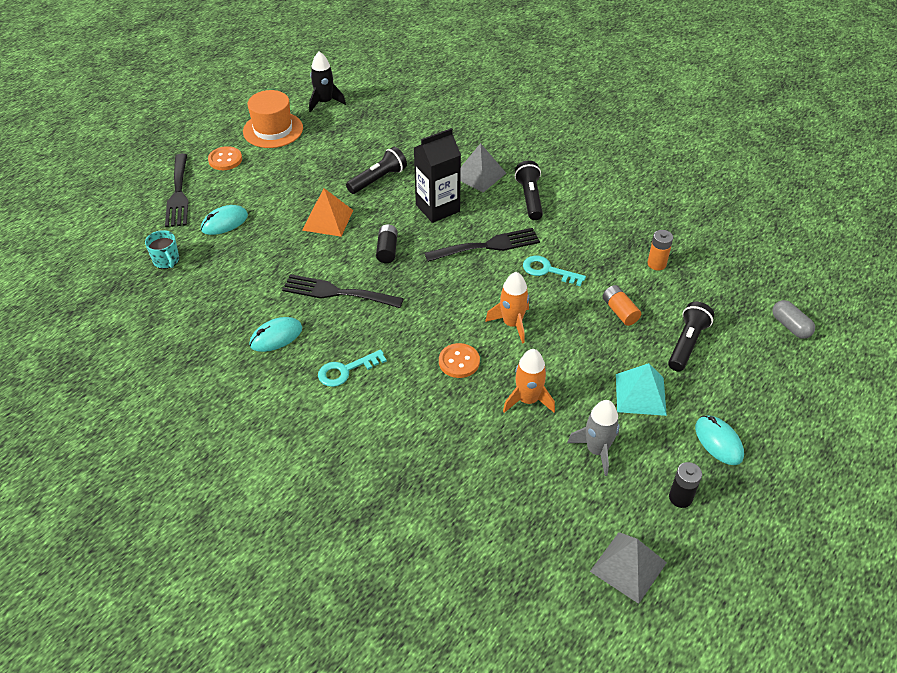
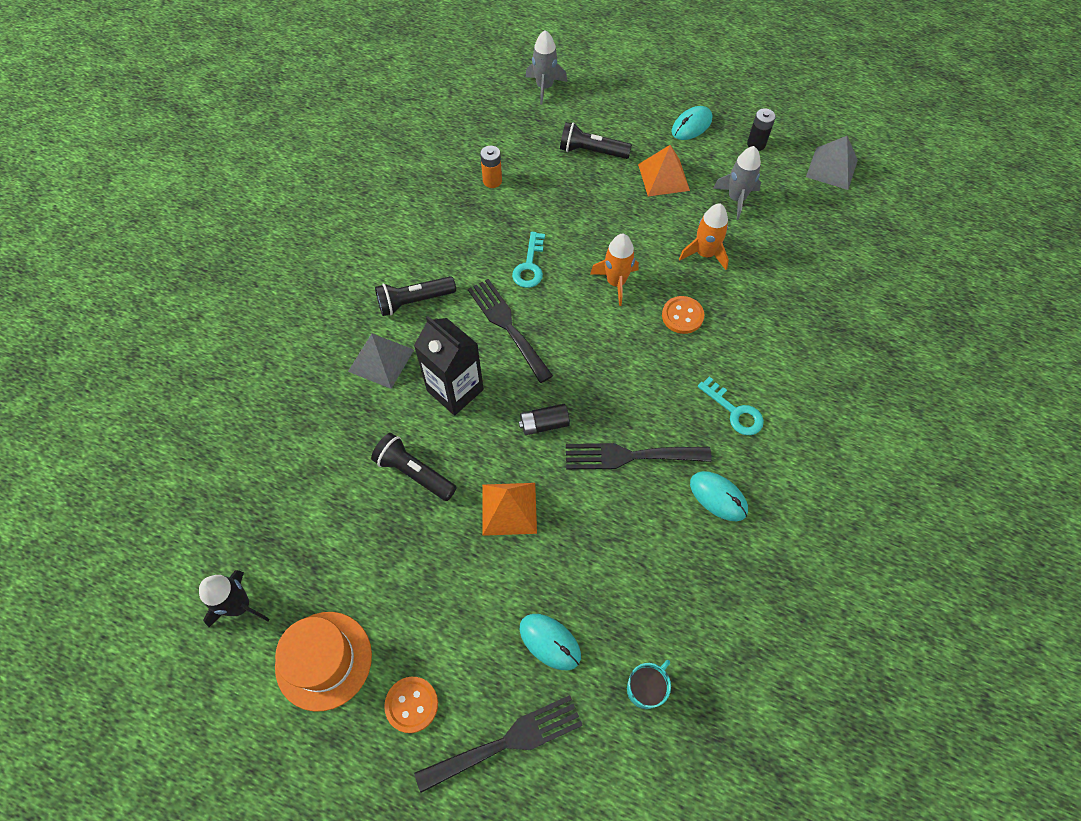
camera: 105 degrees left, 15 degrees up
black fork [282,274,404,308] -> black fork turned 90 degrees clockwise [566,443,712,469]
orange battery [603,285,641,326] -> none
turquoise pyramid [616,363,667,416] -> orange pyramid [638,145,690,196]
grey capsule [773,300,815,339] -> grey rocket [525,30,567,105]

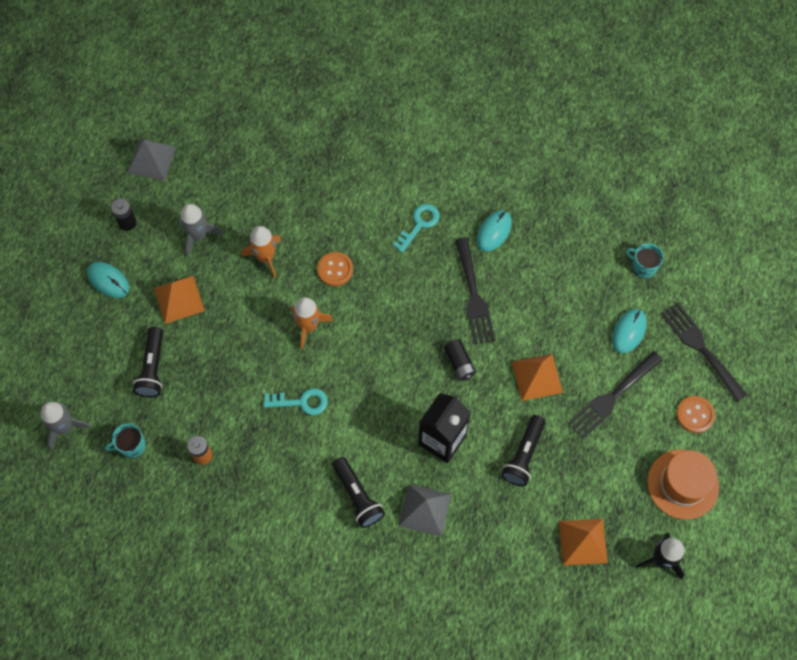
camera: 100 degrees left, 5 degrees up
black fork [468,279,553,383] -> black fork moved to [568,351,663,439]
none -> turquoise mug [105,423,146,458]
none -> orange pyramid [559,519,608,565]

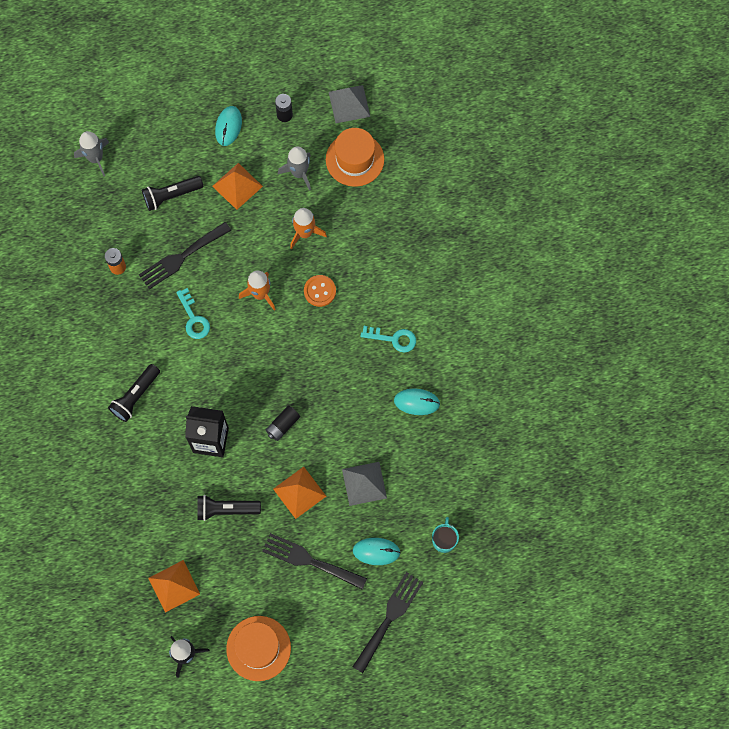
camera: 65 degrees right, 5 degrees up
turquoise mug [105,423,146,458] -> none
grey pyramid [399,484,451,536] -> grey pyramid moved to [342,462,387,506]
black fork [455,237,495,345] -> black fork moved to [139,222,231,289]
orange button [677,396,715,433] -> none
none -> orange hat [326,128,384,187]

